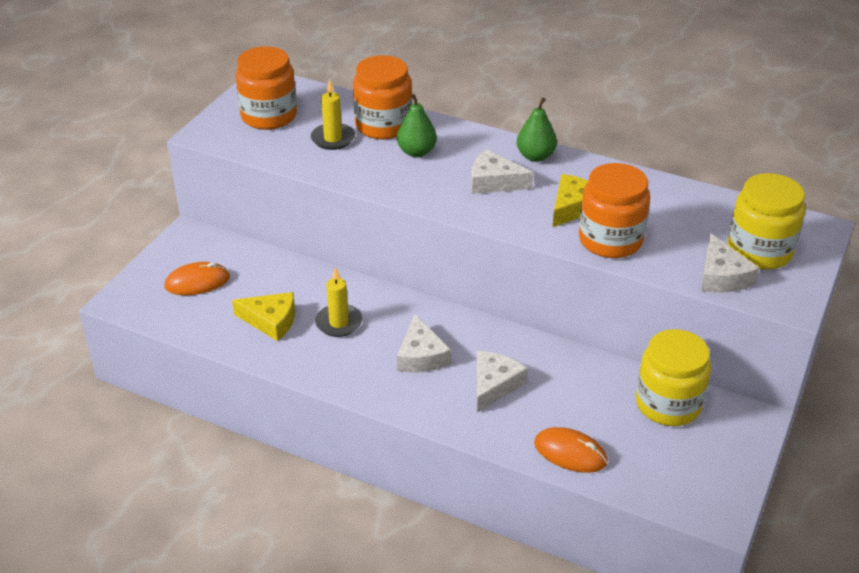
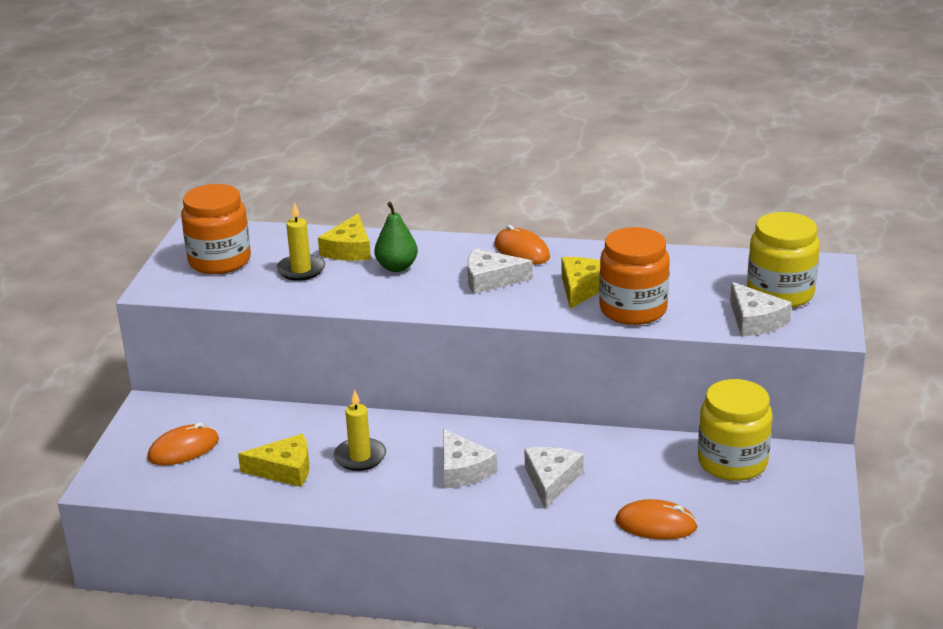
camera: 15 degrees left, 10 degrees down
orange jar [353,55,412,139] -> yellow cheese [318,214,371,261]
green pear [517,97,557,162] -> orange mouse [495,225,550,265]

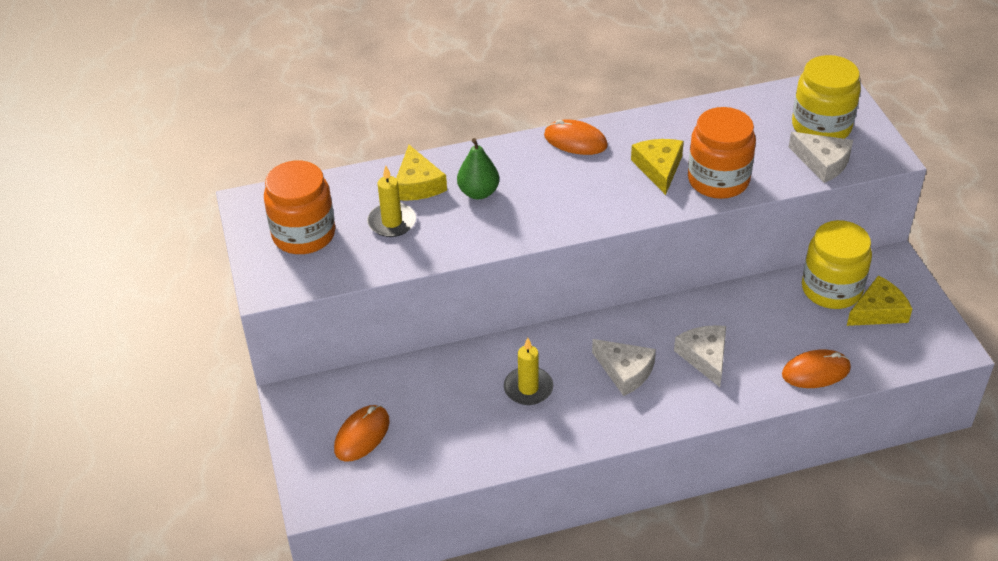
camera: 25 degrees left, 15 degrees up
yellow cheese [238,434,309,487] -> yellow cheese moved to [847,275,912,326]
white cheese [467,248,533,294] -> none

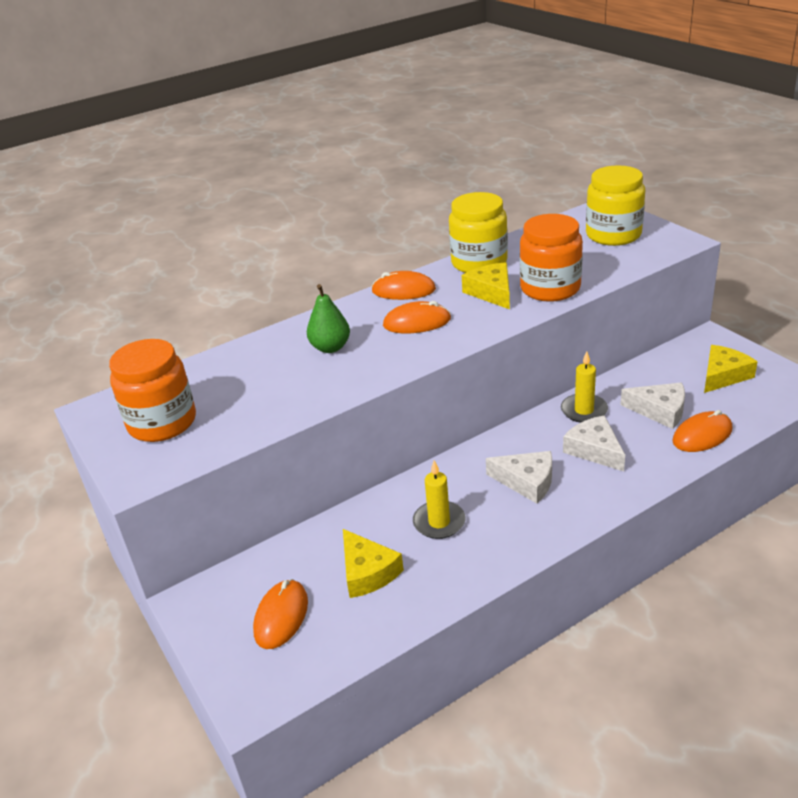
camera: 15 degrees left, 10 degrees down
yellow candle [367,166,416,237] -> yellow candle moved to [561,351,608,423]
yellow cheese [396,145,447,201] -> yellow cheese moved to [343,529,404,598]
white cheese [789,132,853,183] -> white cheese moved to [620,382,685,429]
yellow jar [802,220,872,309] -> yellow jar moved to [449,192,508,273]
none -> orange mouse [383,301,451,333]

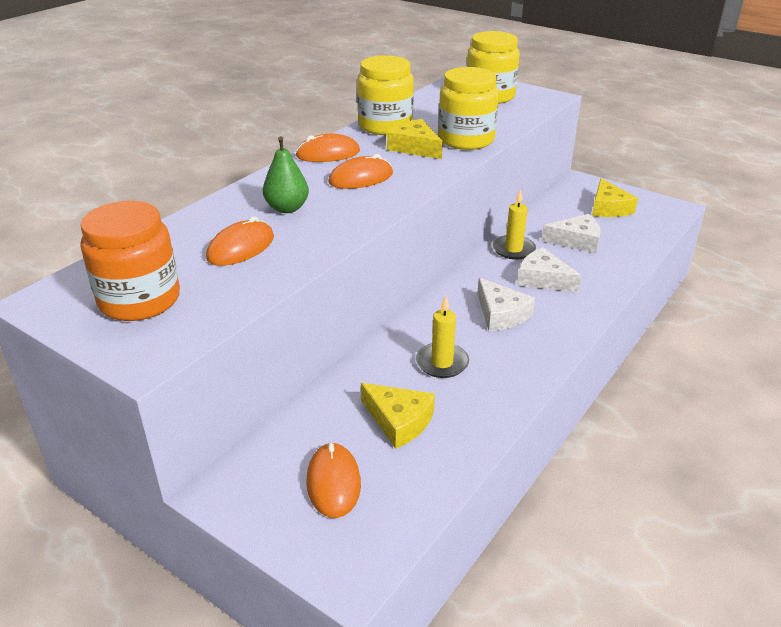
camera: 25 degrees left, 0 degrees up
white cheese [486,451,552,504] -> white cheese turned 60 degrees clockwise [477,278,535,331]
orange jar [520,214,583,302] -> yellow jar [438,67,499,150]
orange mouse [672,410,733,452] -> orange mouse moved to [206,216,274,266]
yellow cheese [704,345,758,393] -> yellow cheese turned 150 degrees clockwise [592,178,638,217]

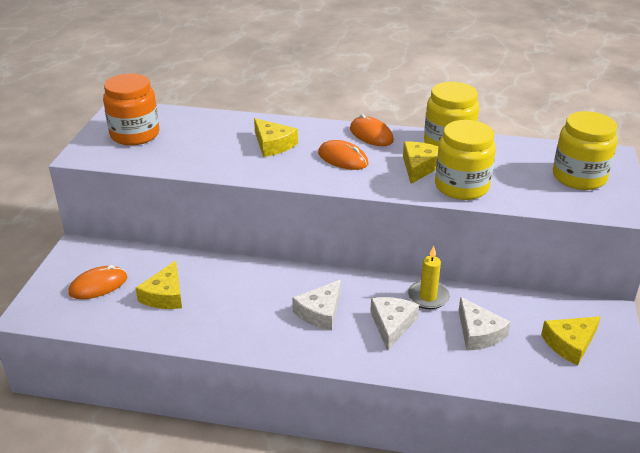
camera: 65 degrees right, 0 degrees up
orange mouse [206,216,274,266] -> none
green pear [263,136,309,213] -> yellow cheese [254,118,298,157]
yellow candle [416,295,469,378] -> none

